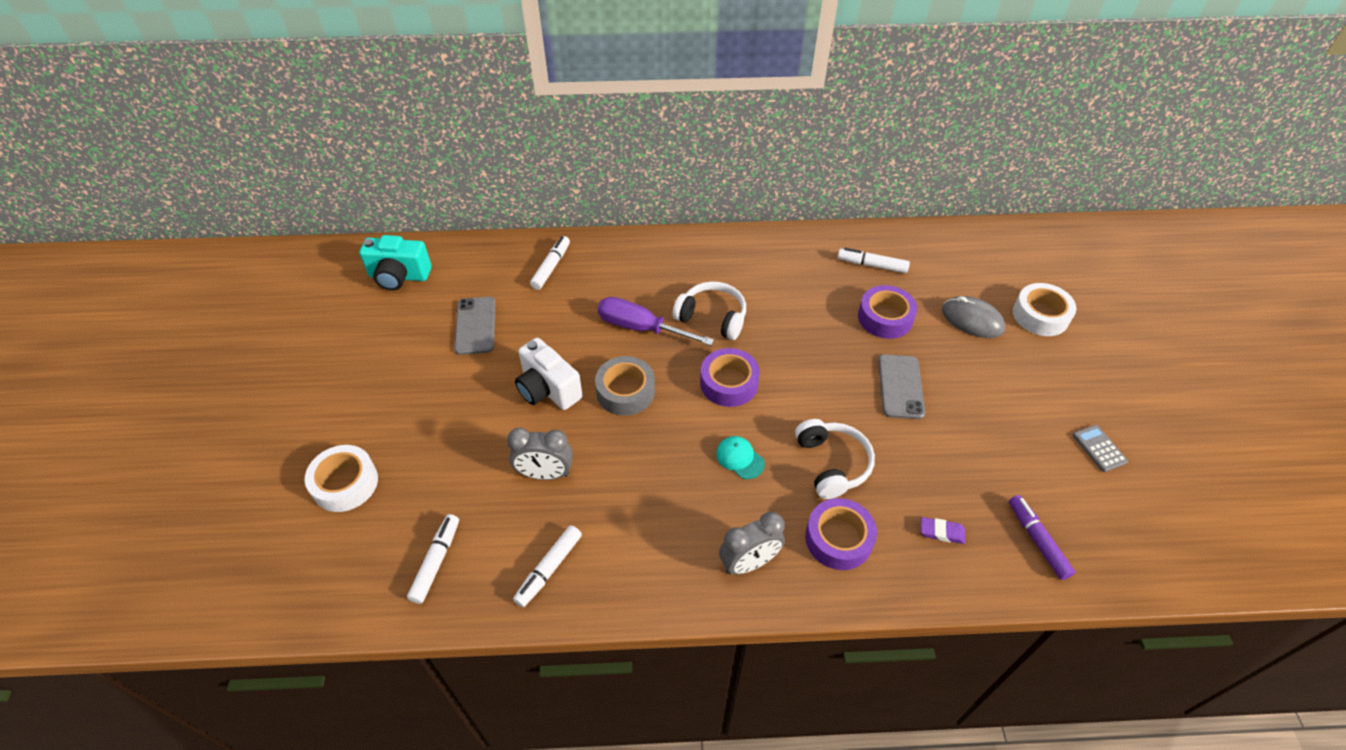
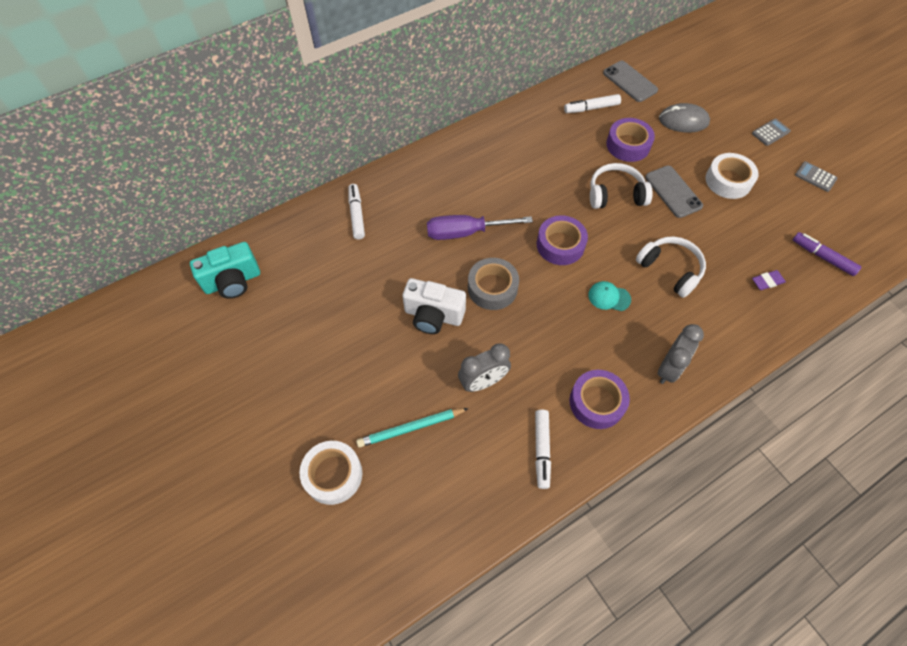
camera: 30 degrees left, 10 degrees up
white marker [407,514,459,604] -> none
grey phone [454,297,496,355] -> grey phone moved to [603,61,658,102]
white headphones [672,281,746,340] -> white headphones moved to [590,163,653,209]
purple tape [805,498,877,570] -> purple tape moved to [570,370,630,429]
white tape [1013,283,1076,336] -> white tape moved to [705,153,759,199]
none -> turquoise pencil [356,408,469,448]
none -> grey calculator [752,119,791,146]

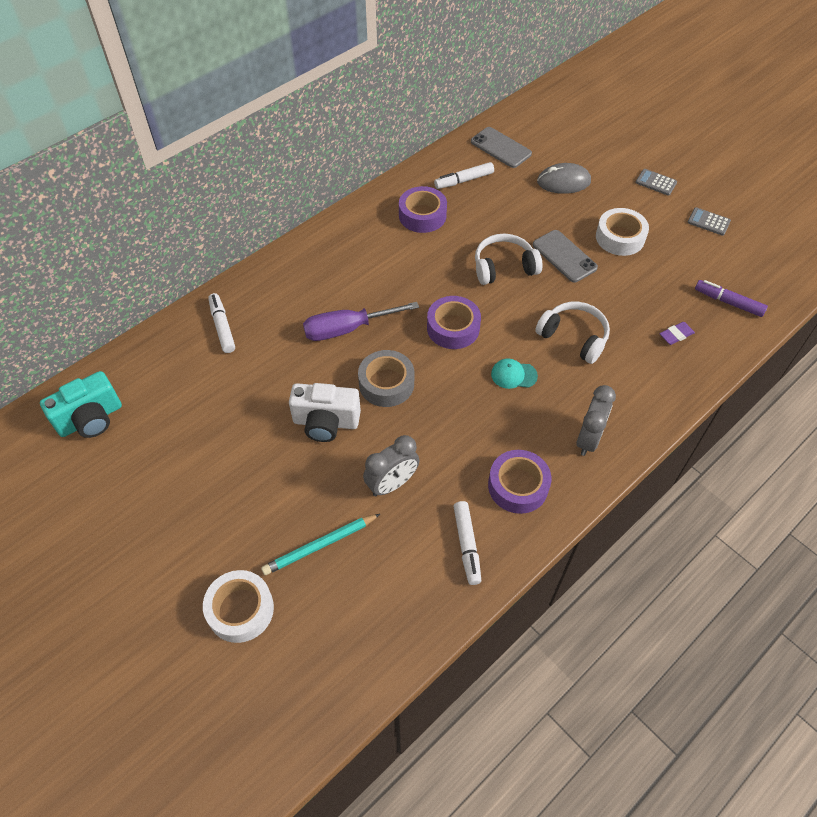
camera: 10 degrees left, 5 degrees down
purple tape [606,118,655,162] -> purple tape moved to [399,186,447,233]
grey calculator [752,119,791,146] -> grey calculator turned 105 degrees counterclockwise [635,169,677,195]

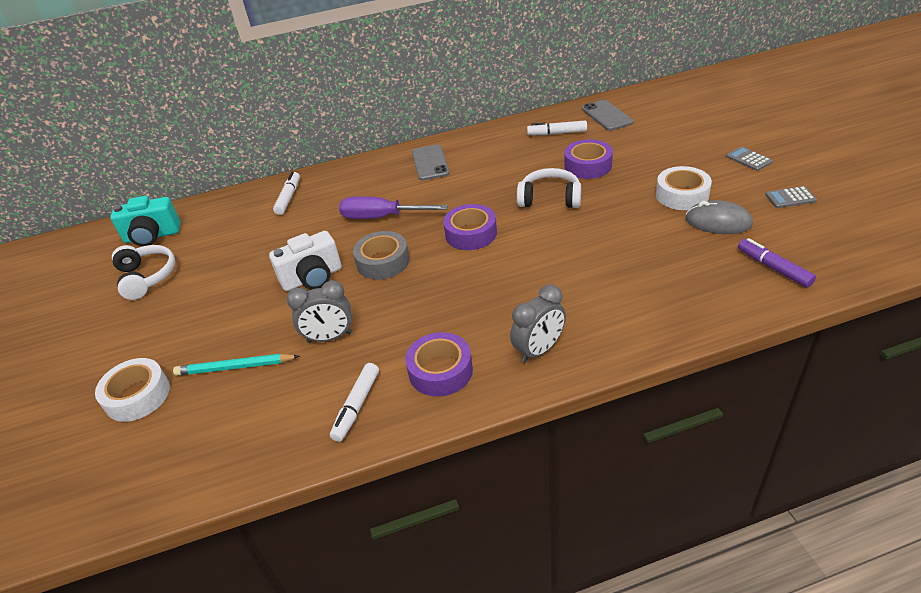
camera: 30 degrees right, 15 degrees down
white camera [289,383,361,442] -> white camera turned 60 degrees counterclockwise [269,231,342,291]
purple tape [399,186,447,233] -> purple tape moved to [564,139,613,179]
turquoise cap [491,359,538,389] -> none
grey phone [533,230,598,282] -> grey phone moved to [412,144,450,181]
white headphones [535,302,610,364] -> white headphones moved to [112,245,175,300]
grey mouse [537,163,591,194] -> grey mouse moved to [685,200,753,234]
purple eraser [660,322,695,345] -> none
grey calculator [687,207,731,236] -> grey calculator turned 60 degrees counterclockwise [765,186,817,208]

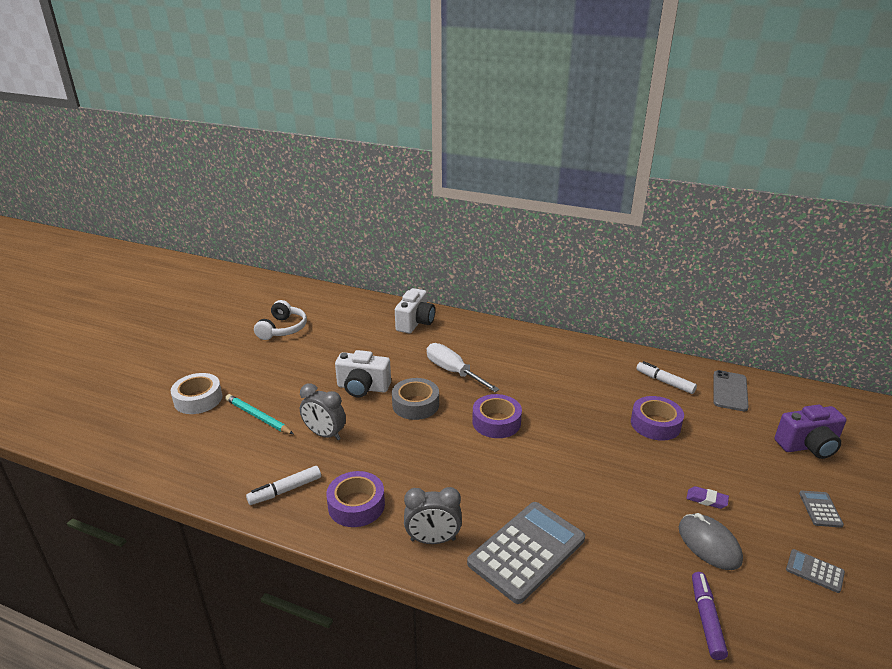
camera: 35 degrees right, 10 degrees down
turquoise camera [110,196,181,246] -> none
white marker [273,172,300,215] -> white camera [395,288,435,333]
purple screwdriver [339,197,448,219] -> white screwdriver [427,343,500,392]
grey phone [412,144,450,181] -> none
white headphones [517,168,581,208] -> none
white tape [656,166,712,210] -> purple eraser [686,486,729,509]
none -> grey calculator [467,502,585,604]
none -> purple camera [775,405,846,459]

